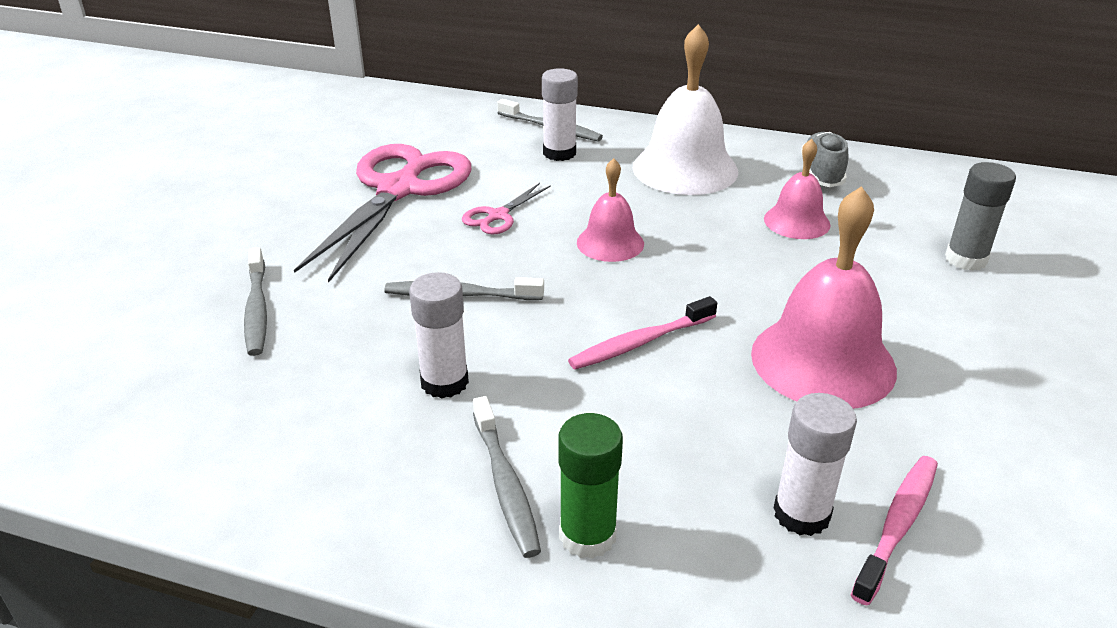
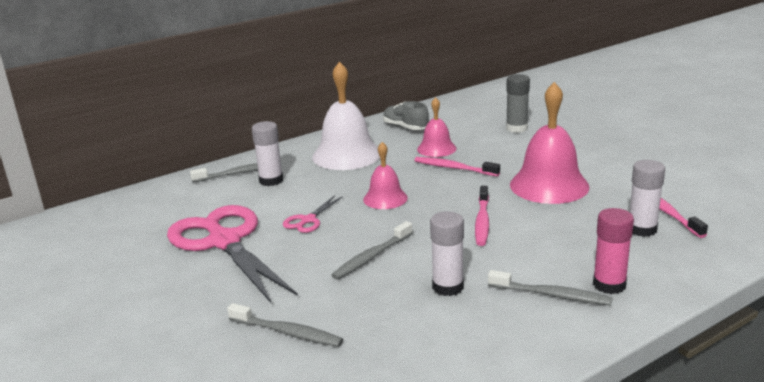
camera: 50 degrees left, 10 degrees down
pink scissors [462,183,551,235] -> pink scissors turned 45 degrees clockwise [283,195,343,233]
green glue stick [559,413,623,559] -> pink glue stick [593,208,634,294]
none -> pink toothbrush [414,157,500,176]

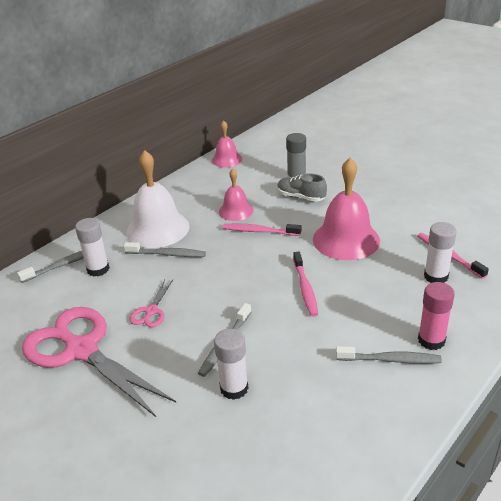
camera: 15 degrees left, 10 degrees up
grey toothbrush [227,303,343,347] -> grey toothbrush moved to [124,242,206,257]
pink bell [363,142,408,209] -> pink bell moved to [212,120,242,168]
grey shoe [383,101,429,130] -> grey shoe moved to [277,173,327,202]
white glue stick [430,211,464,296] -> white glue stick moved to [214,329,248,400]

